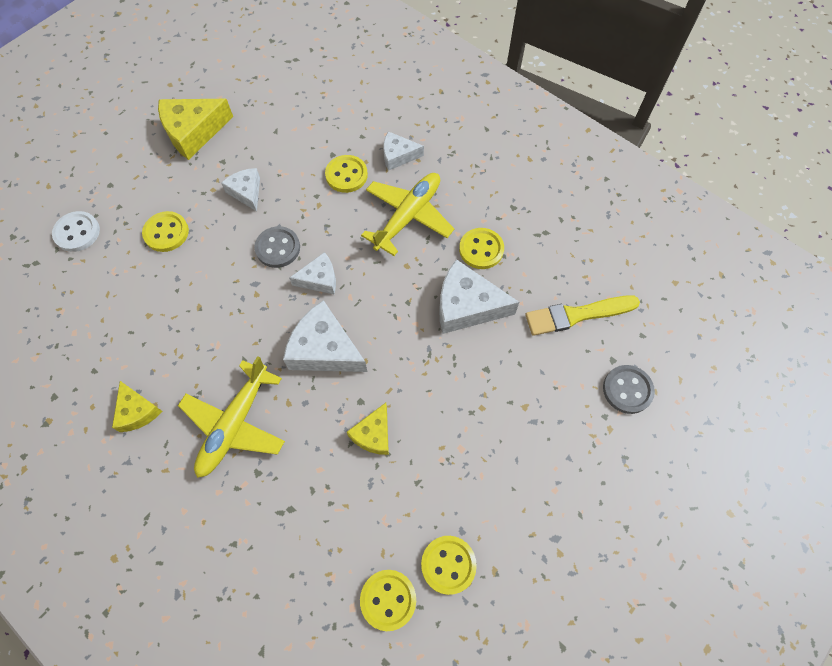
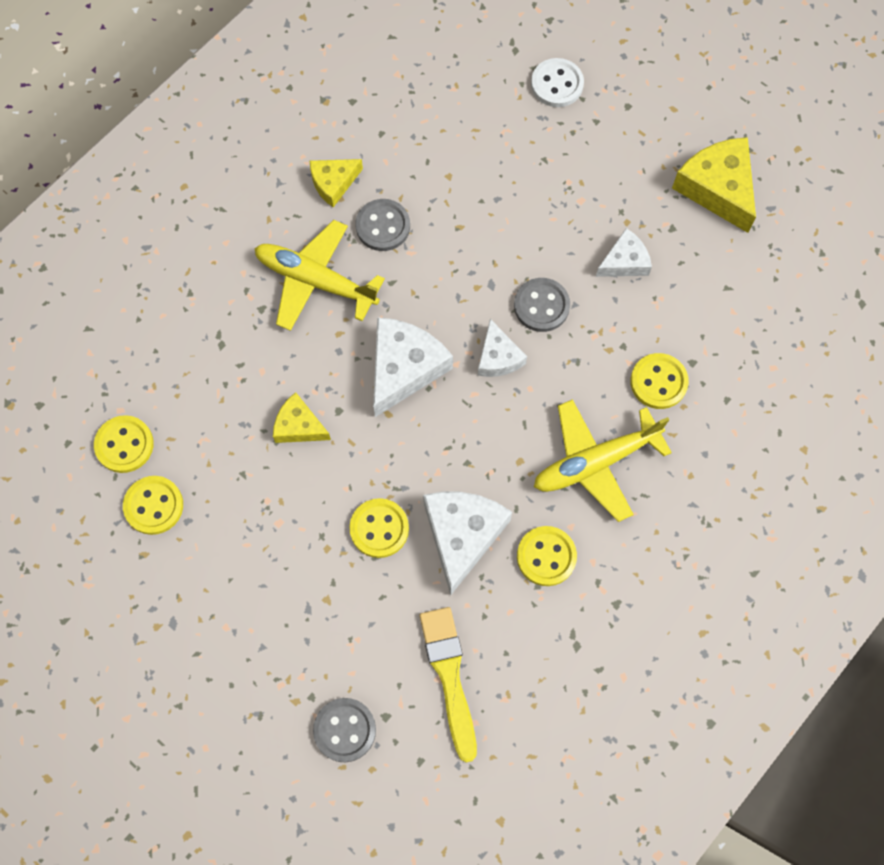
camera: 90 degrees right, 5 degrees up
yellow button [142,211,189,252] -> yellow button moved to [349,498,409,558]
yellow plane [361,173,454,256] -> yellow plane turned 120 degrees clockwise [534,399,672,522]
white cheese [384,131,424,171] -> none
none -> grey button [356,199,410,251]

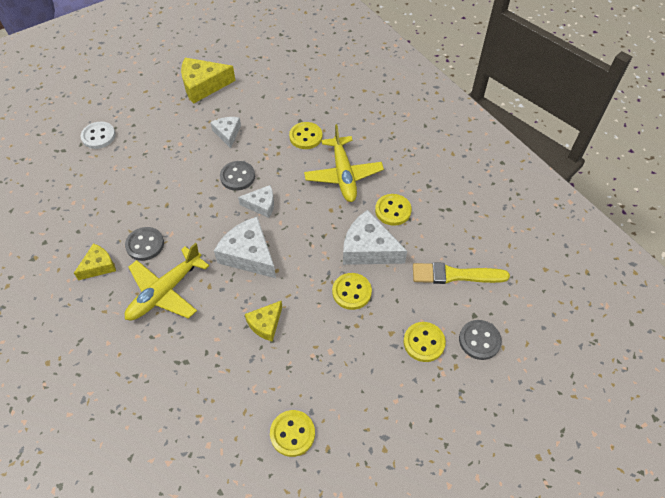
camera: 75 degrees left, 15 degrees down
yellow button [94,415,154,473] -> yellow button moved to [403,322,446,362]
yellow cheese [309,159,363,207] -> yellow cheese turned 120 degrees counterclockwise [74,243,116,280]

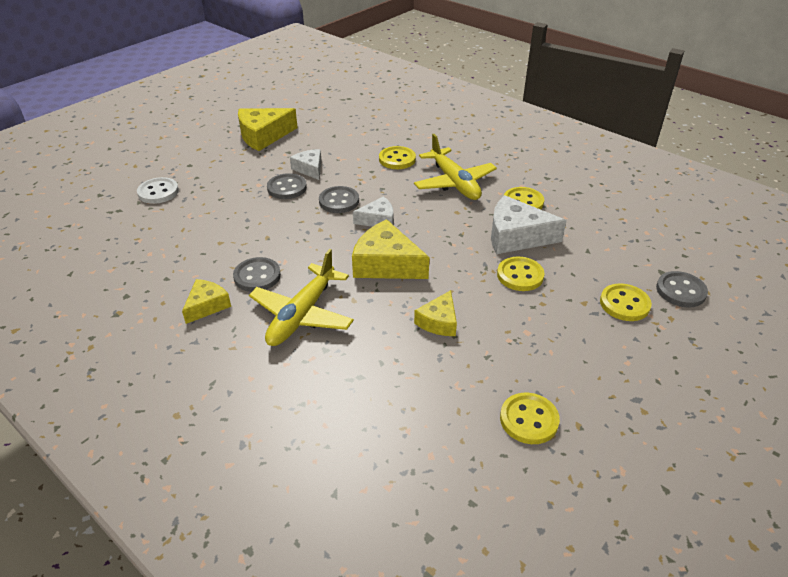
camera: 15 degrees left, 15 degrees down
white cheese [214,217,276,278] -> yellow cheese [352,219,430,279]
yellow brush [413,262,510,284] -> none
none -> grey button [267,173,307,199]

